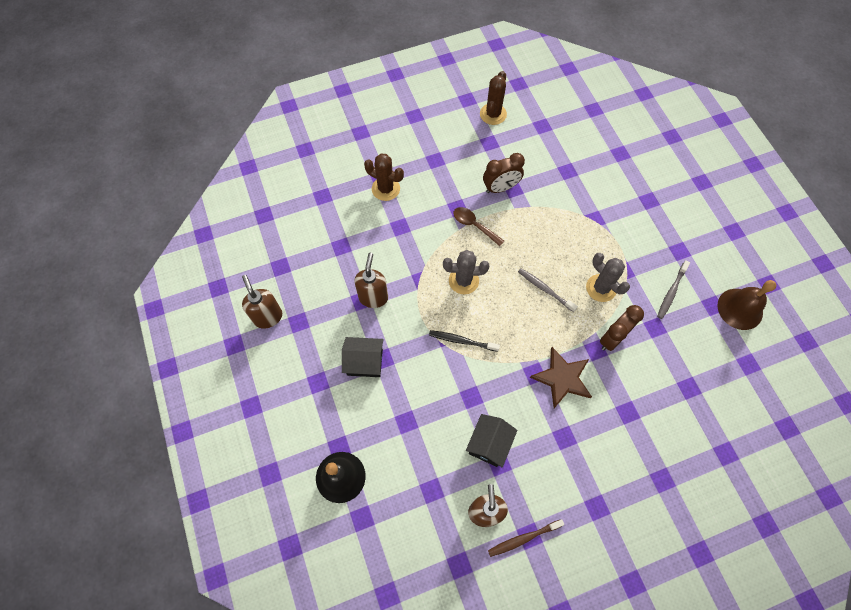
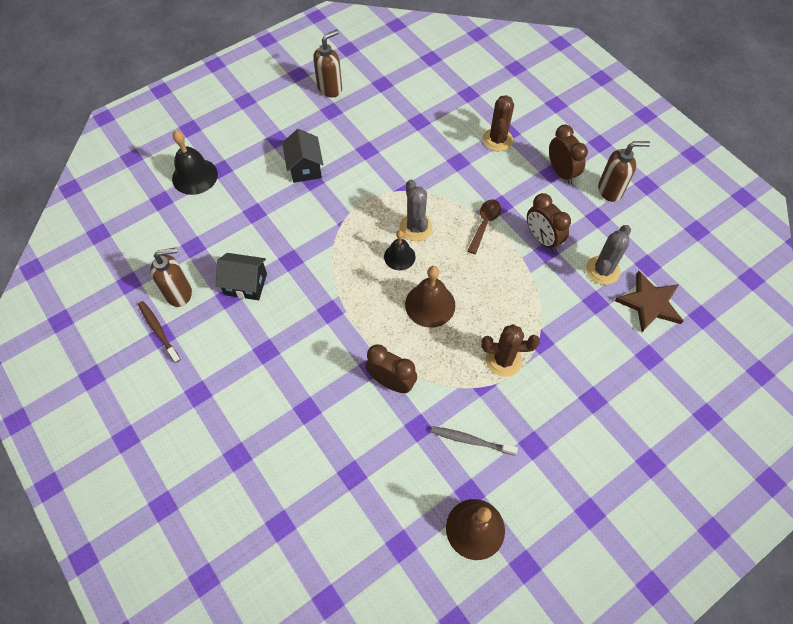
camera: 75 degrees right, 5 degrees down
brown soap dispenser [354,253,388,308] -> brown soap dispenser moved to [598,141,650,202]
black toothbrush [429,330,500,352] -> none
brown cactus [480,71,507,125] -> brown cactus moved to [481,324,540,377]
grey toothbrush [518,268,578,312] -> brown bell [405,266,455,328]
brown star [530,347,592,408] -> brown star moved to [615,271,683,332]
grey cactus [586,253,630,302] -> grey cactus moved to [586,225,631,285]
none -> black bell [384,231,416,270]
none -> brown clock [549,124,588,184]

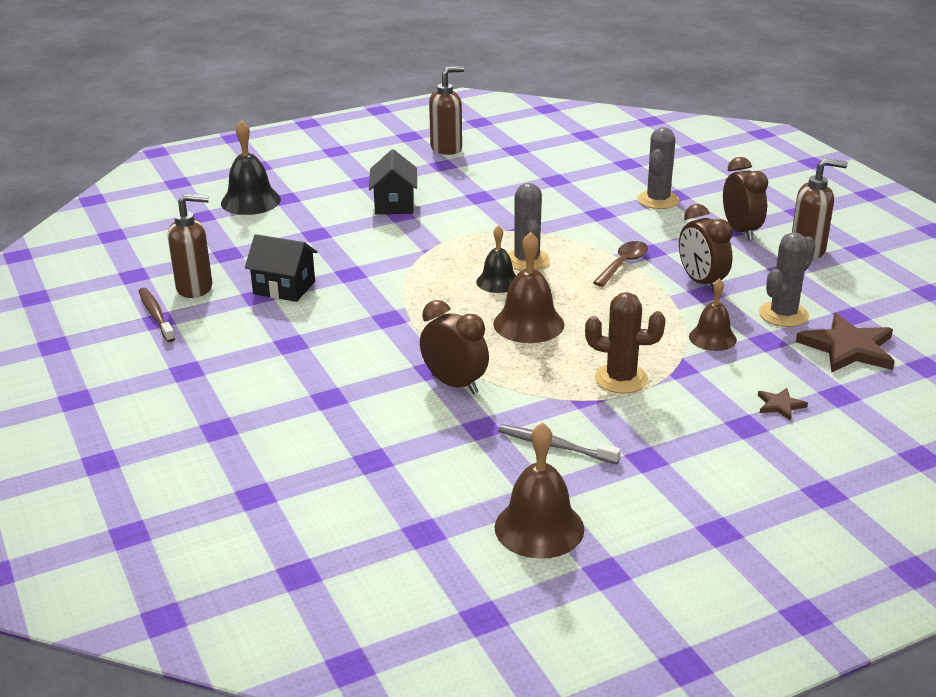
camera: 10 degrees right, 30 degrees down
brown cactus [483,95,514,151] -> grey cactus [637,127,679,209]
none -> brown bell [689,278,737,351]
none -> brown star [758,388,808,421]

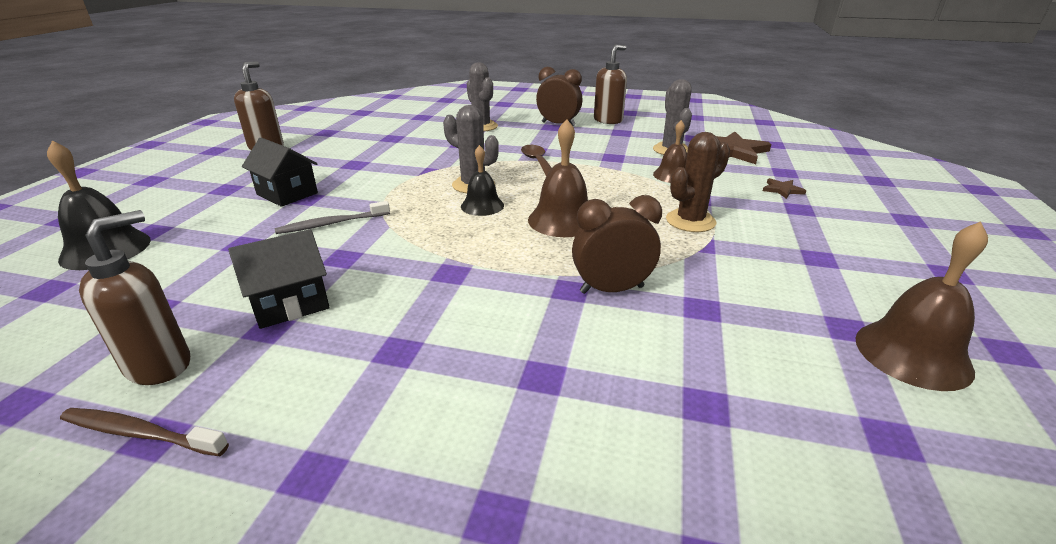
camera: 50 degrees left, 0 degrees up
grey toothbrush [498,424,621,464] -> grey toothbrush moved to [275,201,390,234]
brown clock [679,204,733,293] -> none

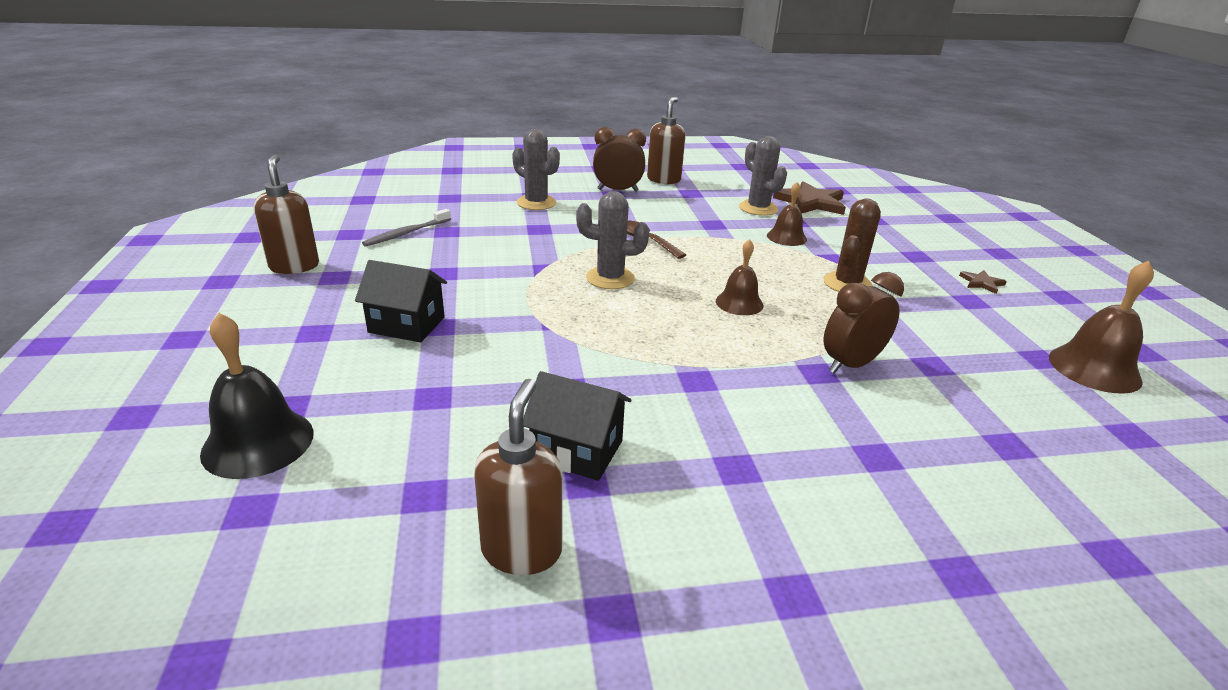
camera: 25 degrees left, 0 degrees up
brown toothbrush [60,408,229,456] -> none
black house [228,229,330,329] -> black house turned 75 degrees clockwise [523,371,632,481]
grey toothbrush [275,201,390,234] -> grey toothbrush moved to [362,209,451,247]
black bell [461,145,504,216] -> none
brown bell [528,119,588,237] -> brown bell [716,239,764,315], size x0.65
brown star [763,178,806,199] -> brown star moved to [959,270,1007,294]

